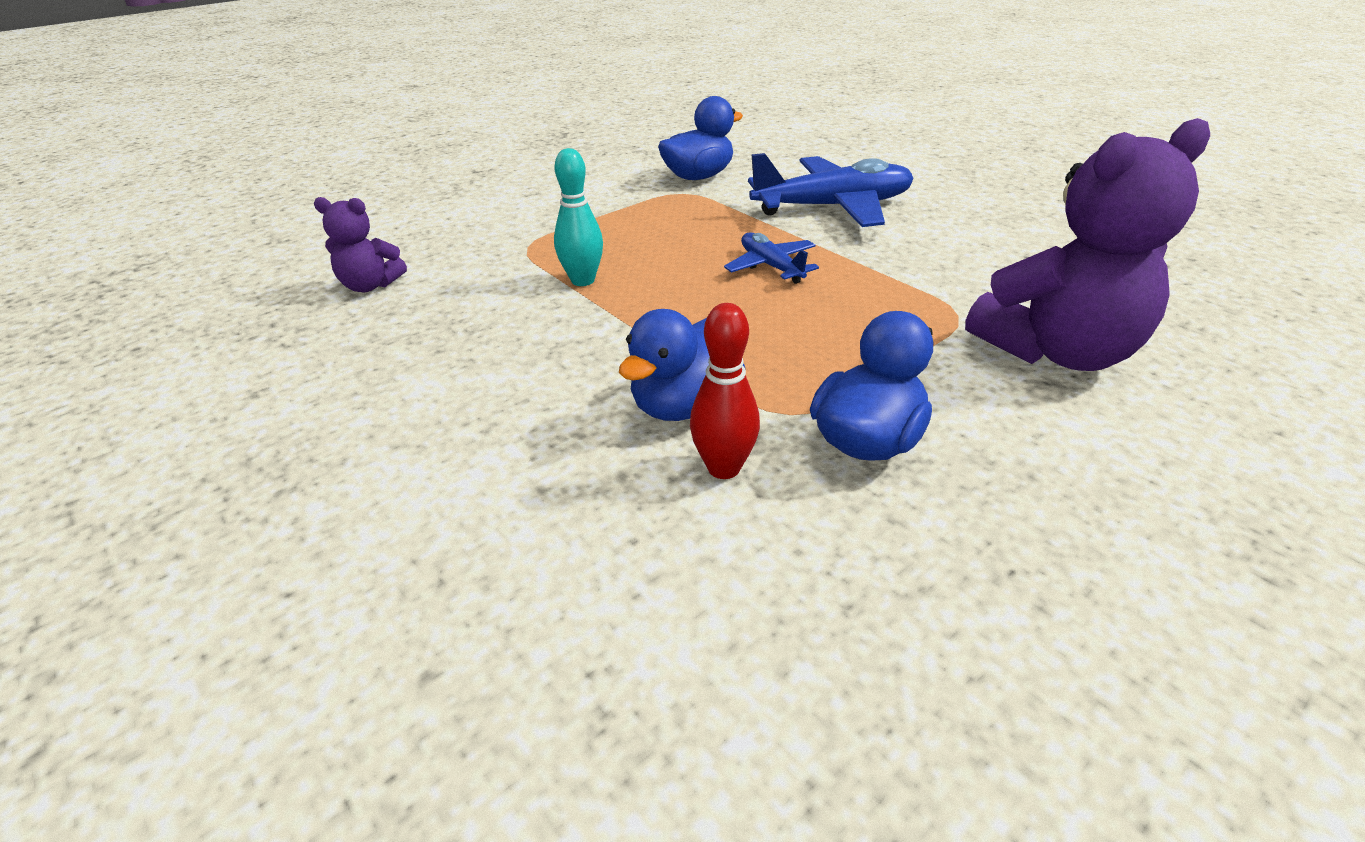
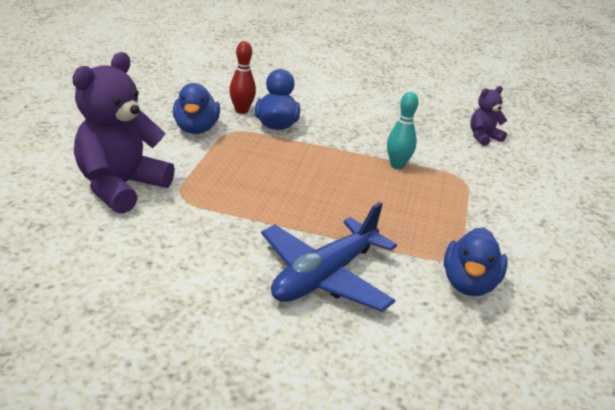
camera: 140 degrees right, 5 degrees down
blue plane [724,232,819,284] -> none

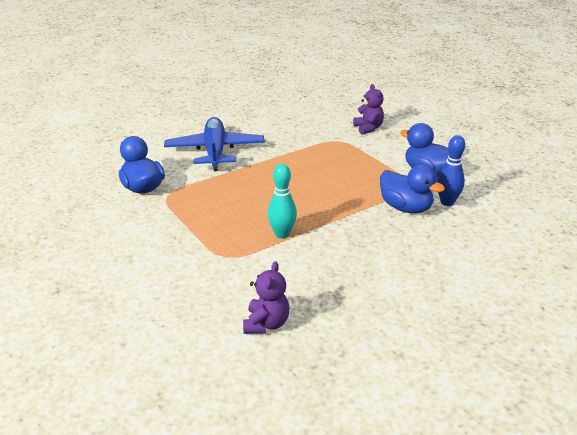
camera: 135 degrees right, 0 degrees up
purple teddy bear [72,52,175,214] -> purple teddy bear [353,84,384,134], size x0.50
red bowling pin [229,41,256,114] -> blue bowling pin [437,135,465,206]

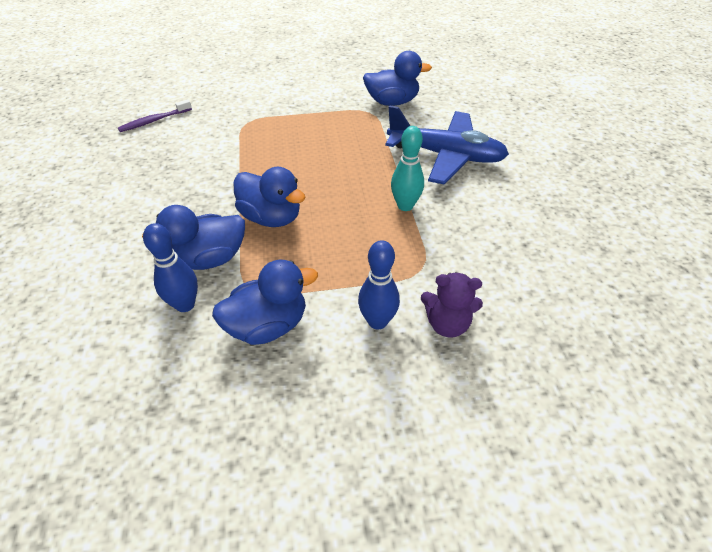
camera: 115 degrees right, 15 degrees up
purple teddy bear [243,261,290,334] -> purple toothbrush [118,99,192,132]
turquoise bowling pin [268,164,297,239] -> turquoise bowling pin moved to [391,126,424,211]
none -> blue duck [234,167,306,227]
none -> blue bowling pin [358,240,400,330]

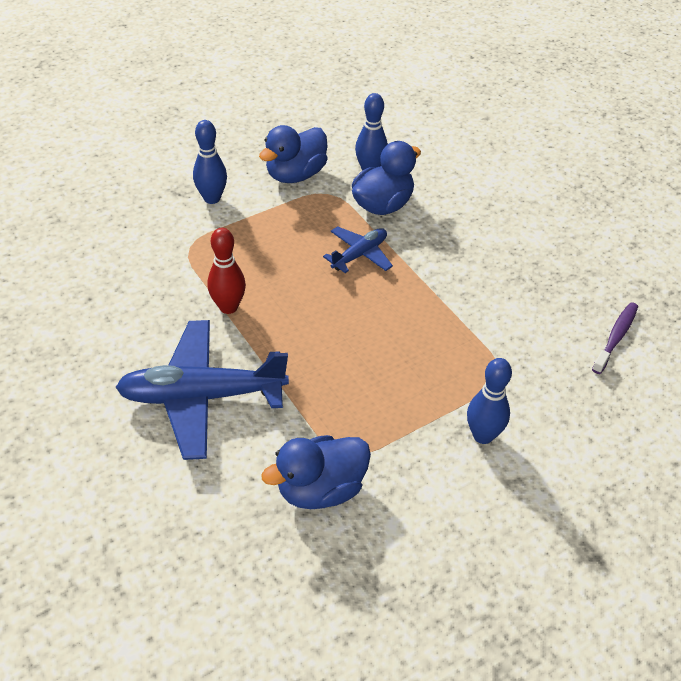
camera: 155 degrees right, 0 degrees up
blue duck [234,167,306,227] -> blue plane [323,226,393,273]
turquoise bowling pin [391,126,424,211] -> red bowling pin [207,228,246,314]
purple teddy bear [421,272,483,337] -> none
none -> blue bowling pin [467,358,512,444]

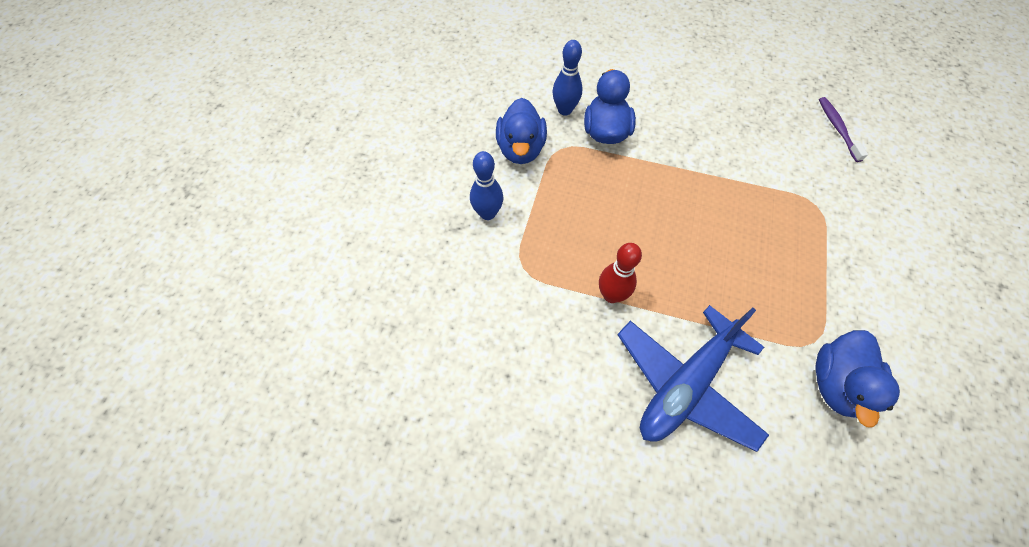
camera: 40 degrees left, 15 degrees up
blue plane [323,226,393,273] -> none
blue bowling pin [467,358,512,444] -> none

